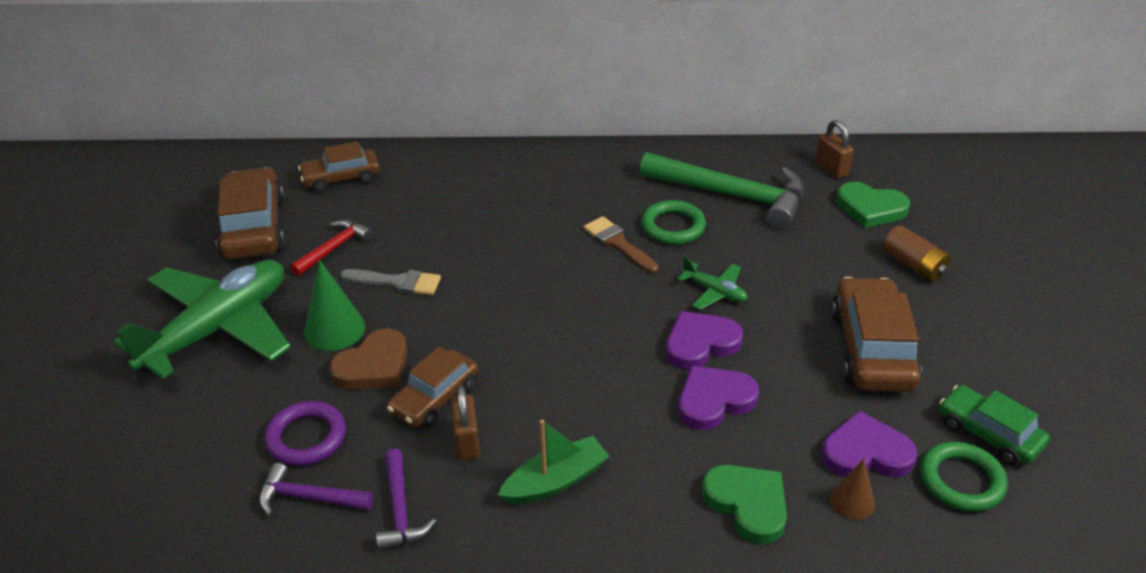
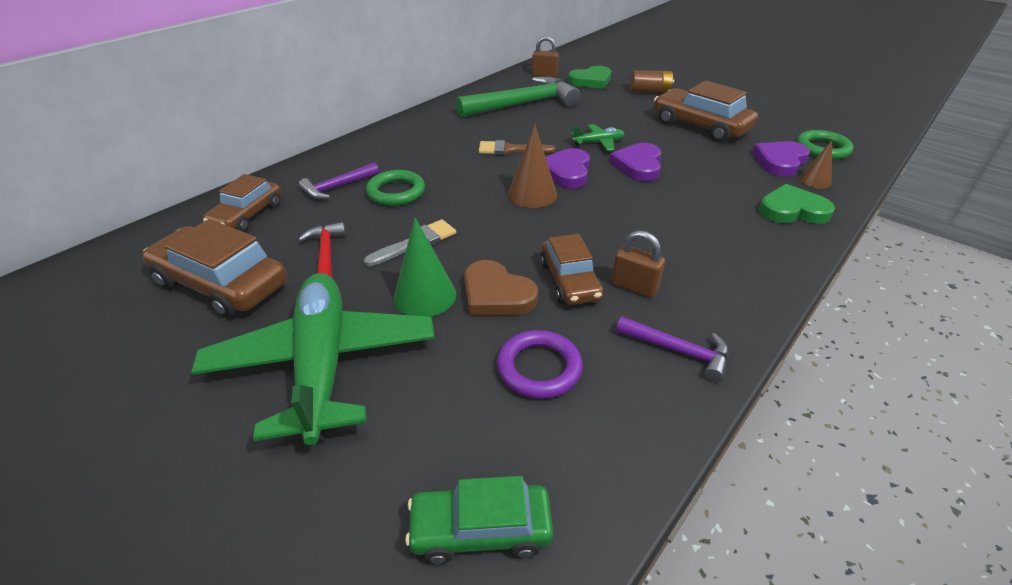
camera: 50 degrees left, 0 degrees up
purple hammer [259,463,373,516] -> purple hammer moved to [299,162,379,199]
brown heart [329,328,407,390] -> brown heart turned 135 degrees clockwise [464,260,538,316]
green boat [498,420,610,504] -> none
green ring [641,200,706,245] -> green ring moved to [366,170,425,206]
purple heart [678,365,759,430] -> purple heart moved to [546,148,590,188]
green car [939,385,1050,465] -> green car moved to [405,476,553,564]
none -> brown cone [508,125,557,208]

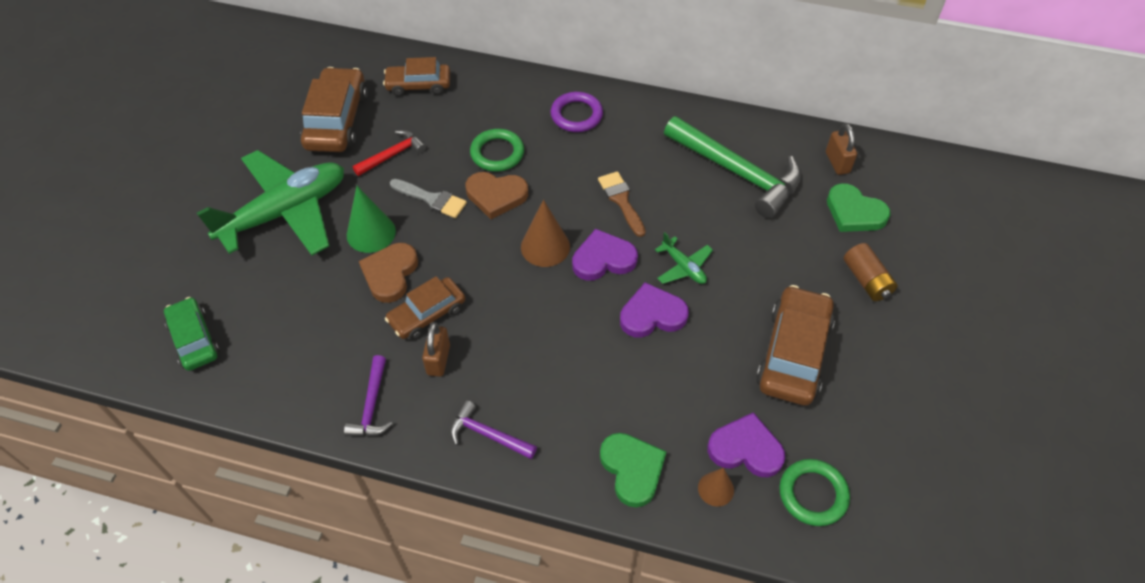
camera: 65 degrees right, 15 degrees up
purple hammer [299,162,379,199] -> purple hammer moved to [450,400,537,459]
purple ring [497,330,583,399] -> purple ring moved to [551,92,603,132]
none -> brown heart [466,172,528,219]

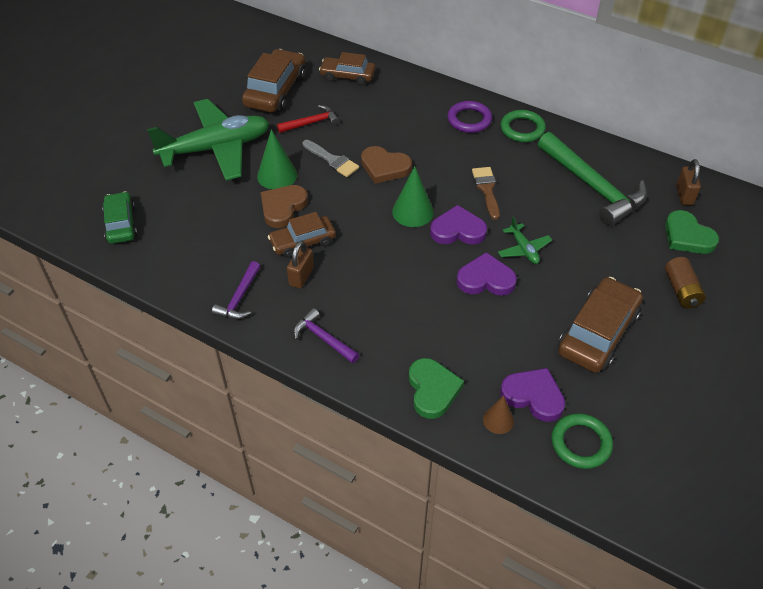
camera: 15 degrees right, 5 degrees down
green ring [470,129,524,172] -> green ring moved to [501,110,546,142]
brown cone [521,200,570,267] -> green cone [392,166,434,227]

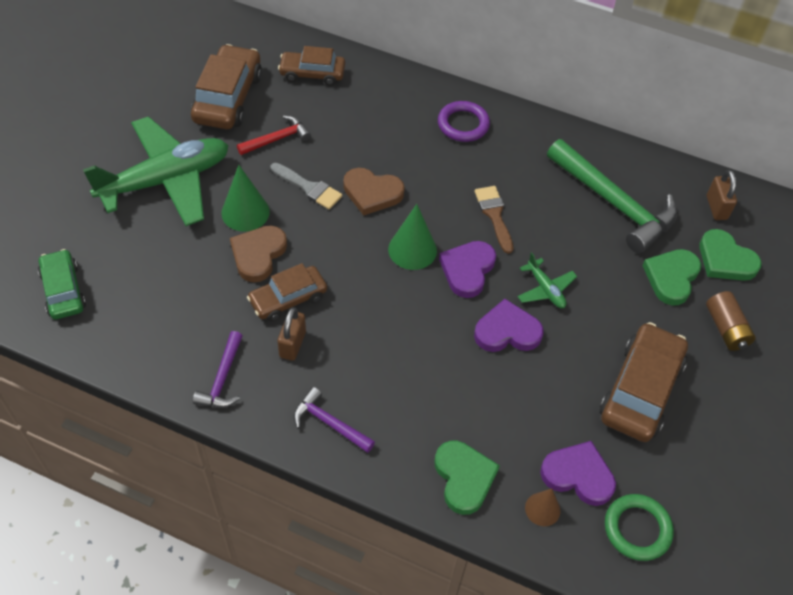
camera: 10 degrees left, 5 degrees up
purple heart [430,205,487,245] -> purple heart turned 60 degrees counterclockwise [439,241,496,298]
green ring [501,110,546,142] -> none
none -> green heart [642,249,701,305]

